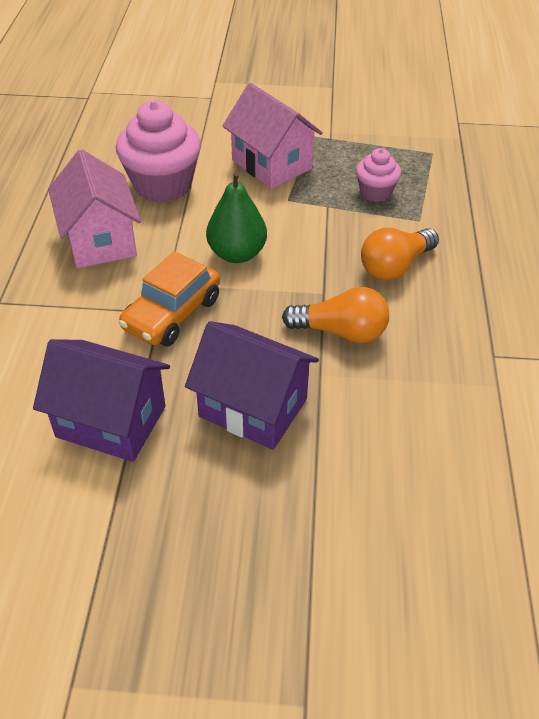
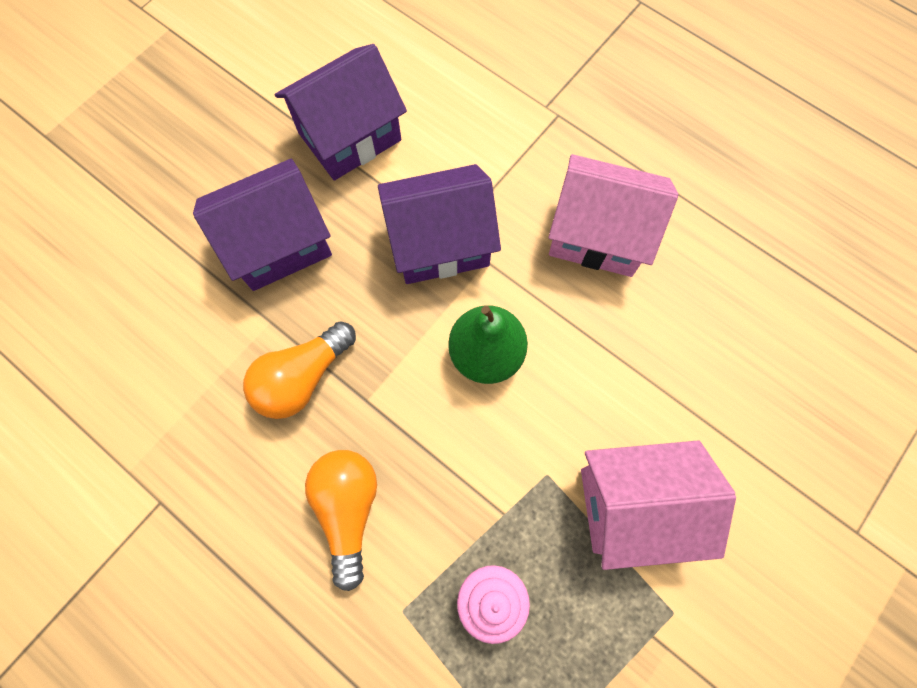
camera: 125 degrees right, 25 degrees up
pink cupcake [116,101,201,203] -> none
orange car [119,251,220,346] -> purple house [378,164,501,284]

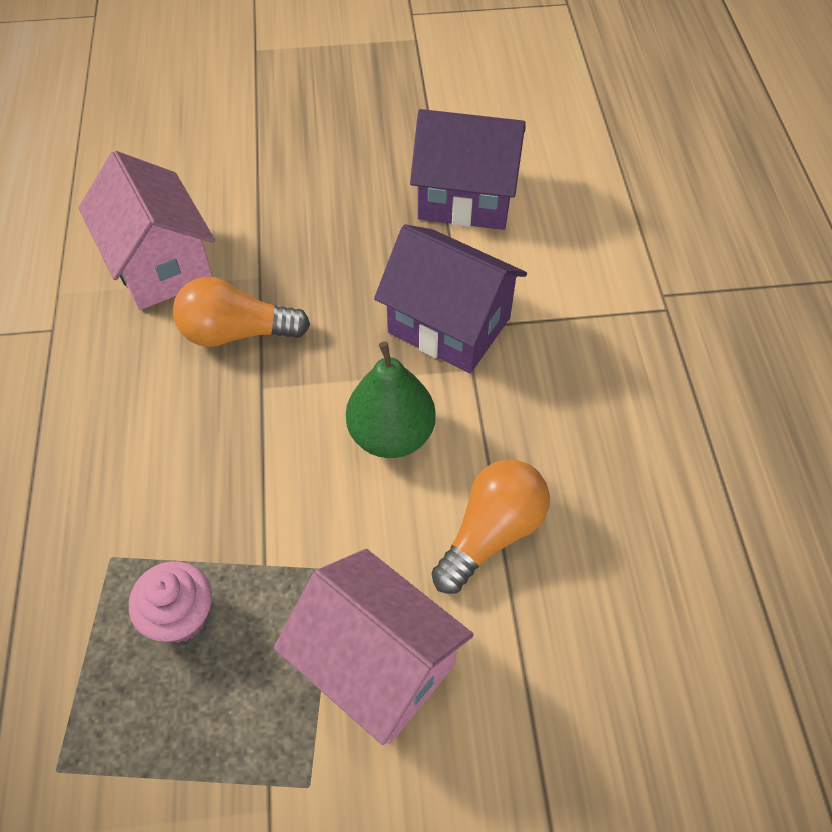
camera: 45 degrees right, 15 degrees down
purple house [193,159,332,291] -> none
orange light bulb [305,450,377,591] -> orange light bulb moved to [431,460,550,594]
pink house [548,154,679,277] -> pink house moved to [79,151,215,310]

